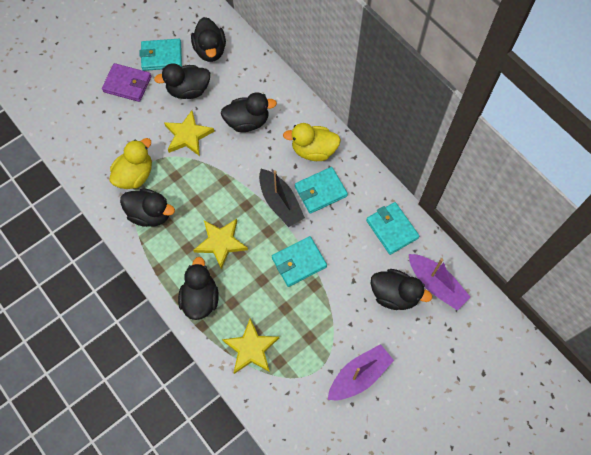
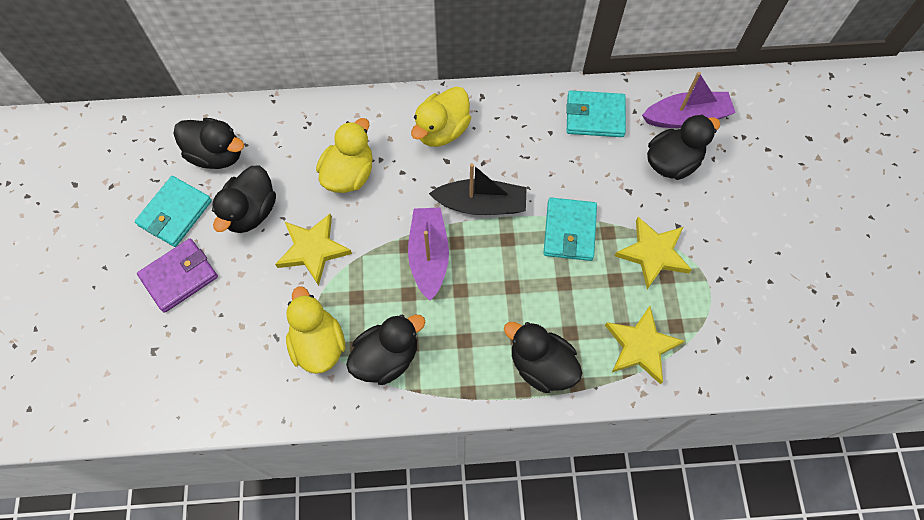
camera: 55 degrees left, 0 degrees up
yellow star [193,219,248,270] -> yellow star moved to [615,217,692,289]
black duck [221,92,277,132] -> yellow duck [316,118,373,193]
turquoise wallet [295,167,348,214] -> none
purple boat [328,344,394,400] -> purple boat moved to [408,208,449,301]

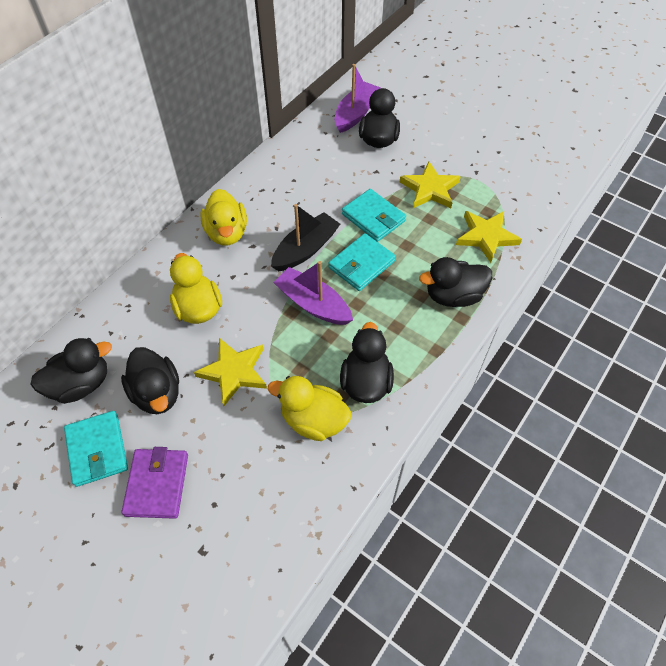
camera: 50 degrees left, 10 degrees down
turquoise wallet [566,91,626,137] -> turquoise wallet moved to [328,233,396,291]

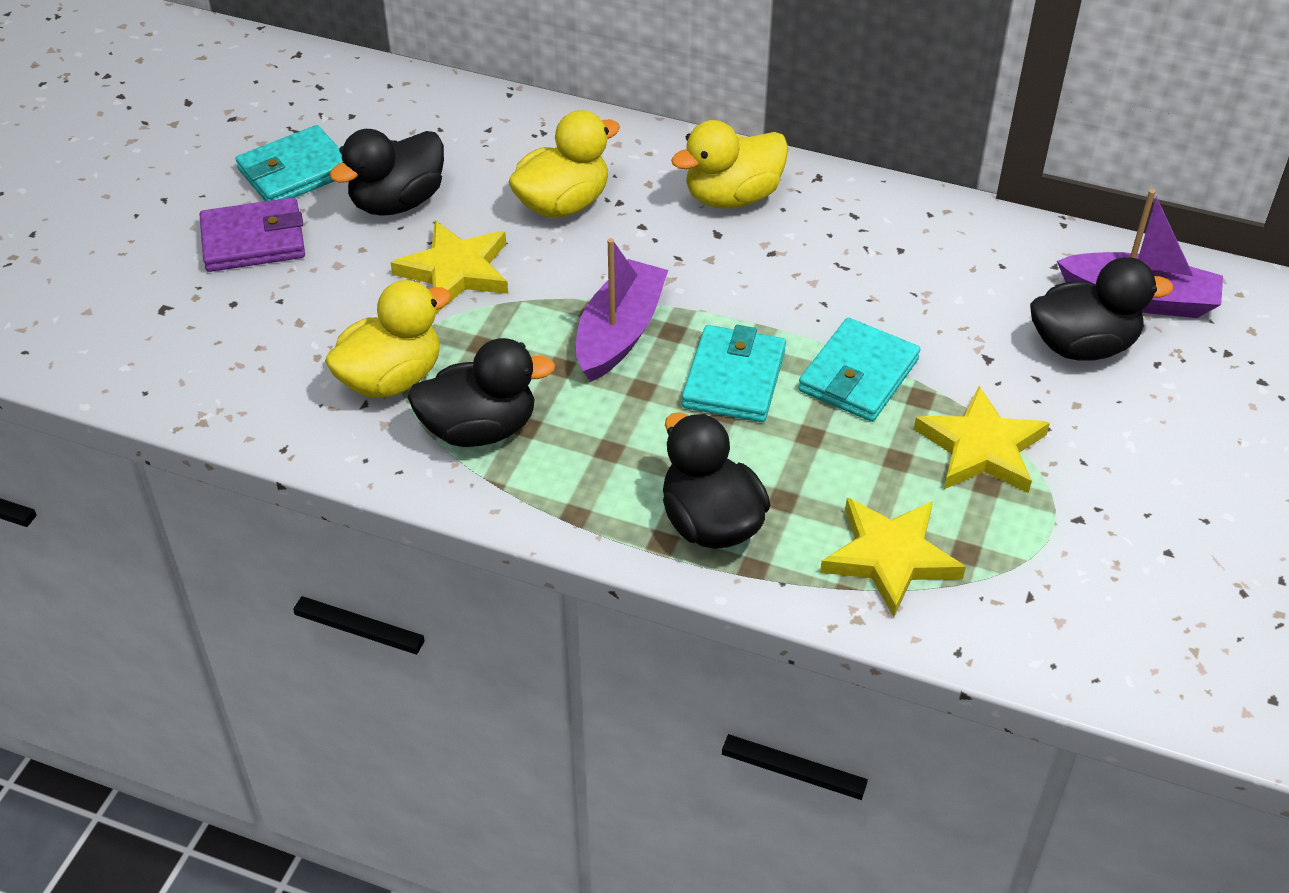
camera: 75 degrees right, 10 degrees down
black duck [30,338,112,404] -> none
yellow duck [268,376,351,441] -> yellow duck turned 45 degrees clockwise [325,280,451,398]
black boat [271,204,340,271] -> none
turquoise wallet [328,233,396,291] -> turquoise wallet turned 75 degrees clockwise [682,325,786,422]

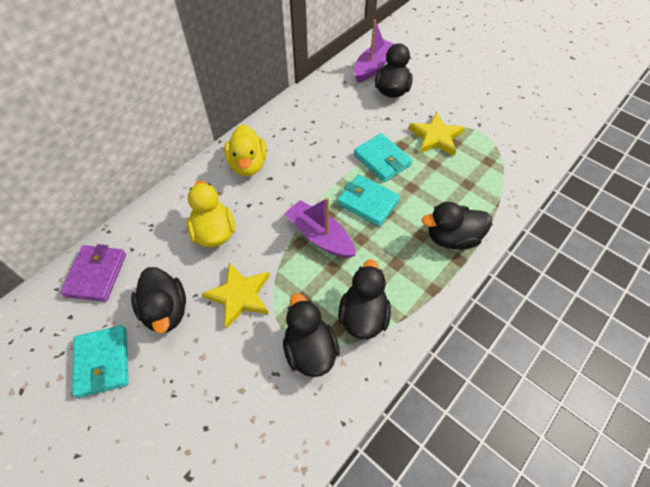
camera: 70 degrees left, 10 degrees up
purple wallet [199,197,305,272] -> purple wallet moved to [60,244,126,302]
yellow duck [325,280,451,398] -> black duck [283,293,340,377]
yellow star [820,498,966,617] -> none

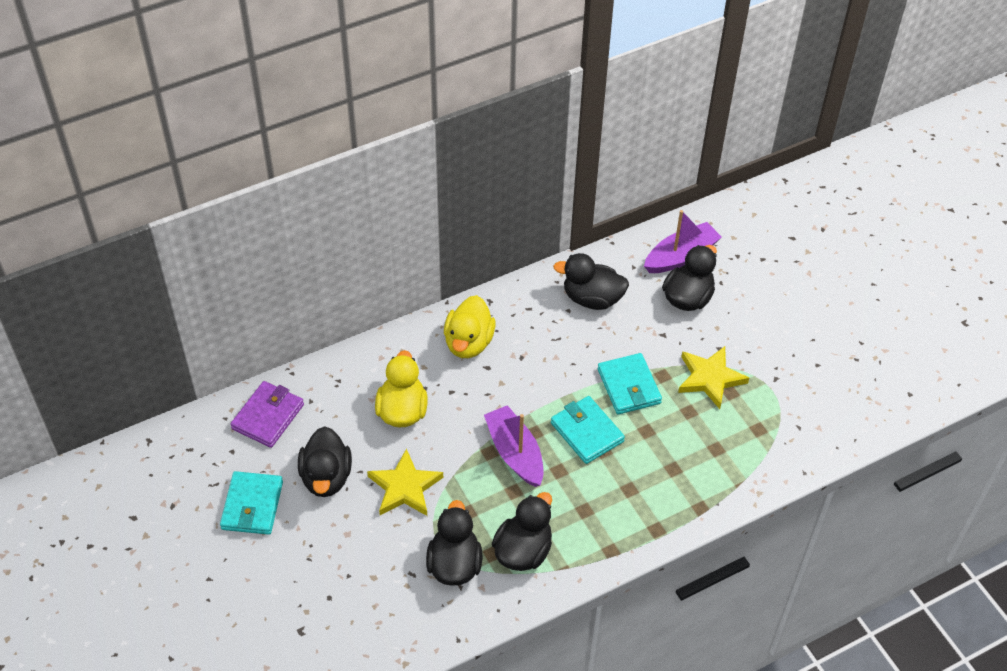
camera: 20 degrees right, 5 degrees down
black duck [422,202,492,250] -> black duck moved to [553,253,629,310]

